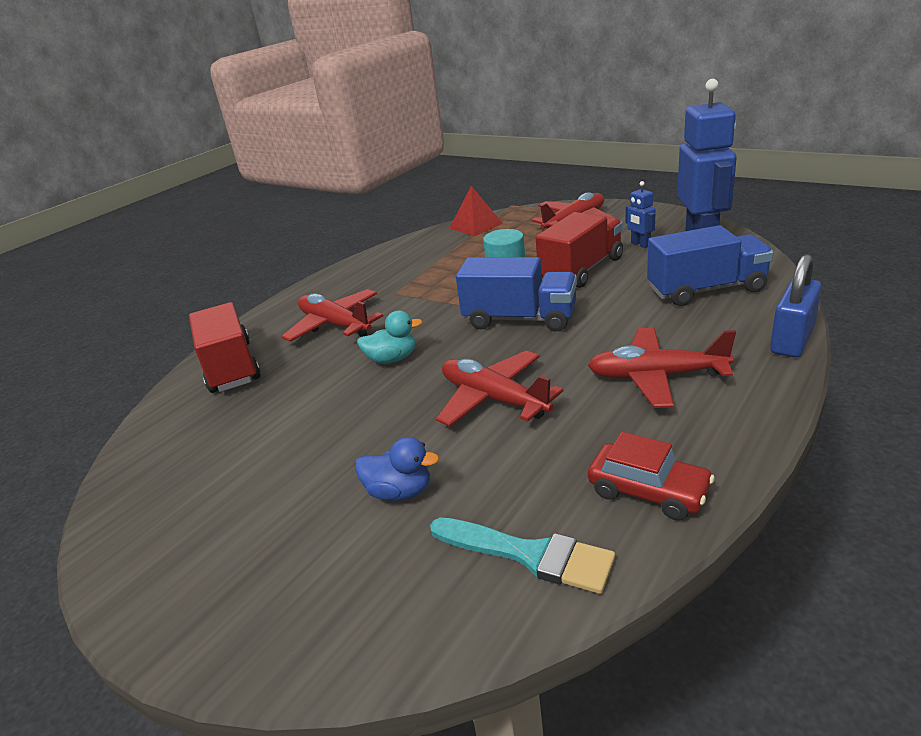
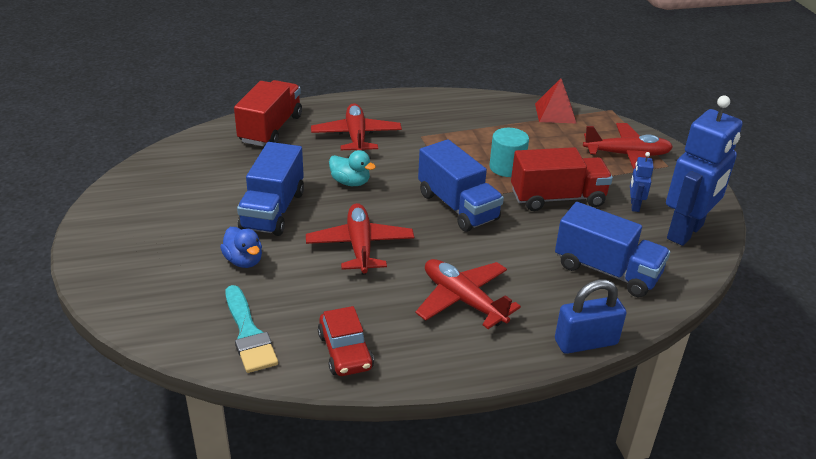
camera: 35 degrees right, 5 degrees up
none -> blue truck [237,142,304,236]

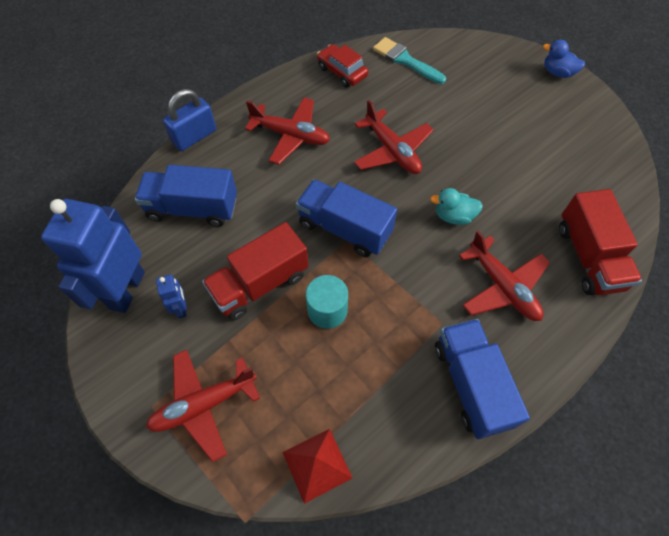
camera: 155 degrees right, 25 degrees up
blue duck [220,227,262,268] -> blue duck moved to [543,40,585,78]
blue truck [237,142,304,236] -> blue truck moved to [435,319,530,439]

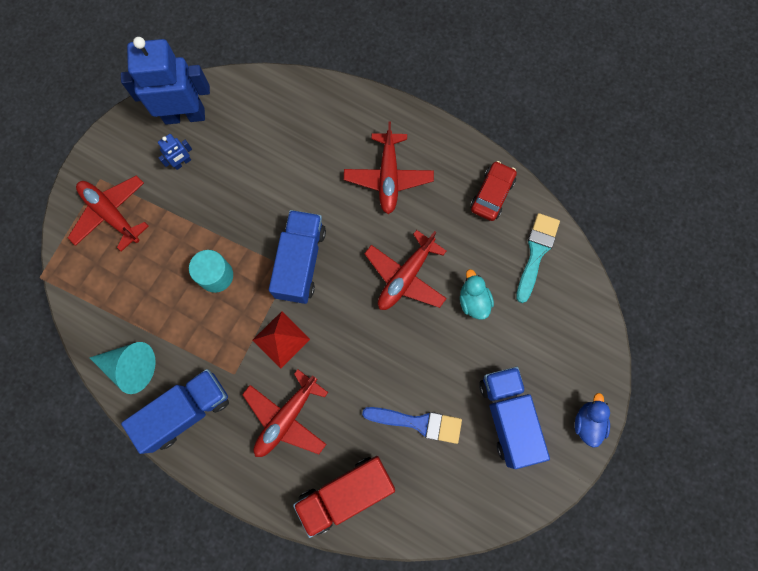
camera: 70 degrees right, 15 degrees up
blue truck [135,165,237,227] -> blue truck moved to [479,367,550,469]
blue padlock [163,89,216,151] -> none
red truck [202,222,309,320] -> none
red pyramid [283,429,352,504] -> red pyramid moved to [253,311,310,369]
turquoise duck [430,188,483,225] -> turquoise duck moved to [460,269,494,320]
none -> turquoise cone [89,342,156,394]
none -> blue brush [362,407,462,444]

